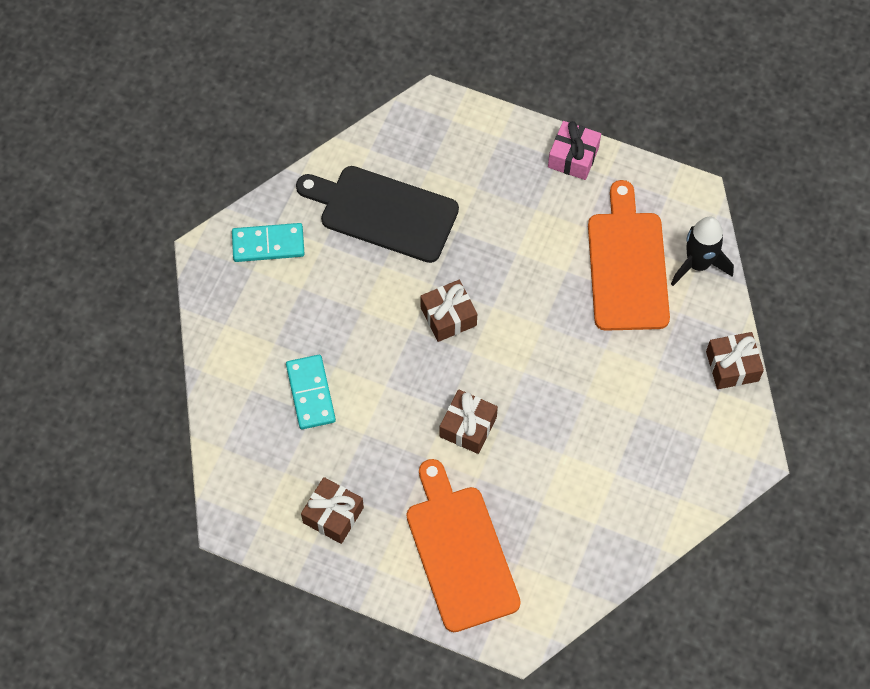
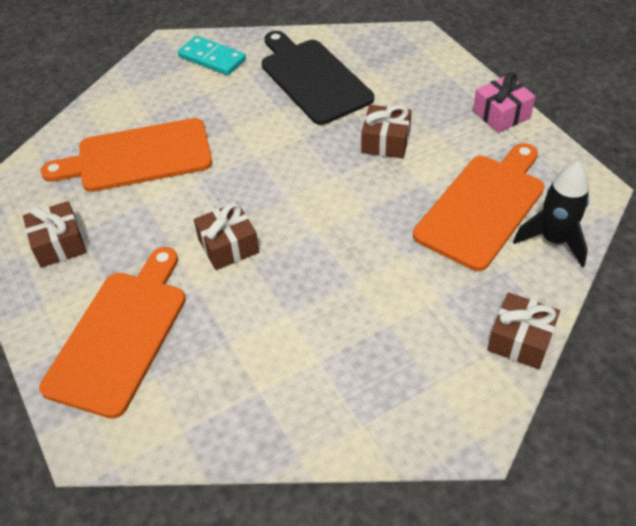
camera: 40 degrees right, 15 degrees down
turquoise domino [286,355,336,429] -> orange cutting board [41,118,212,192]
brown gift [420,280,477,342] -> brown gift moved to [361,105,412,158]

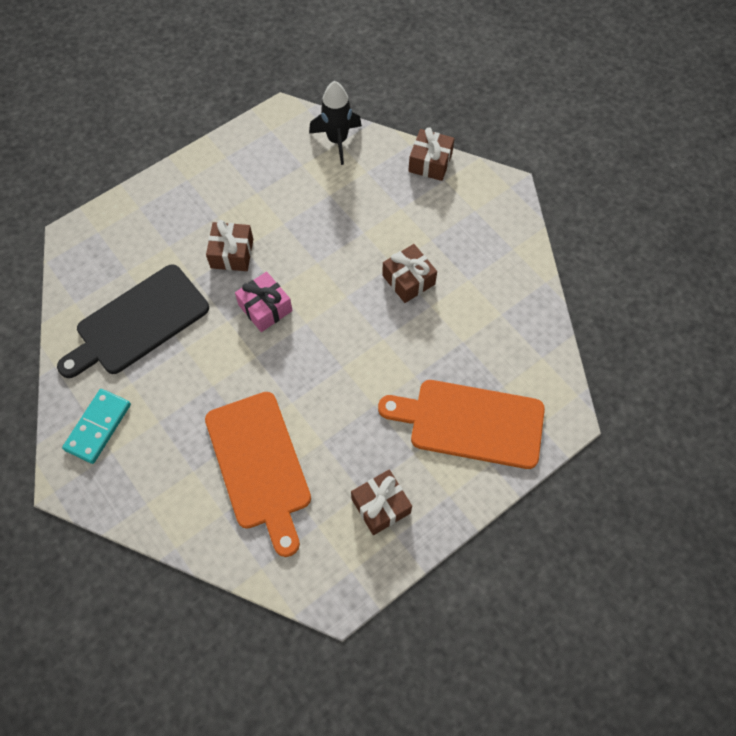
camera: 100 degrees left, 15 degrees up
brown gift [194,202,259,270] -> brown gift moved to [382,244,437,303]
orange cutting board [413,143,544,271] -> none
pink gift [473,72,536,133] -> pink gift moved to [235,272,292,332]

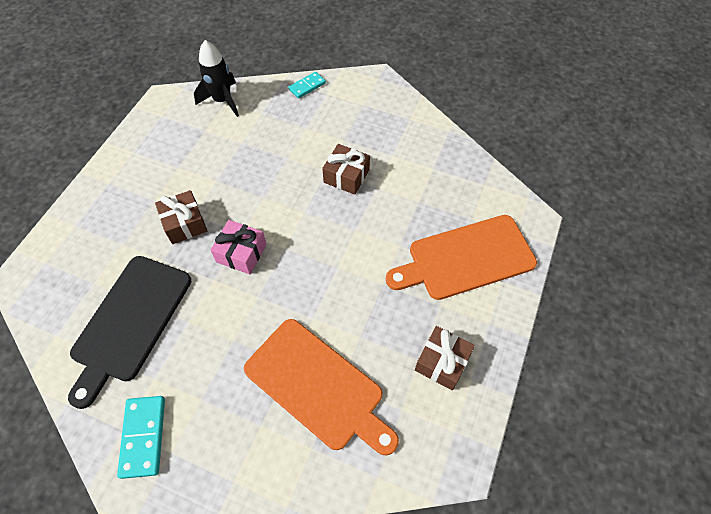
camera: 30 degrees left, 5 degrees down
brown gift [408,127,455,181] -> turquoise domino [288,72,326,99]

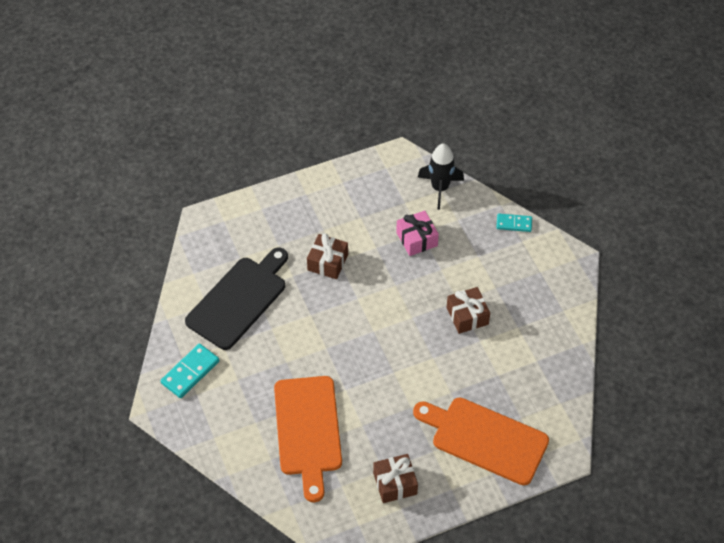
camera: 45 degrees right, 5 degrees down
black cutting board [68,256,191,409] -> black cutting board turned 150 degrees clockwise [185,248,288,350]
pink gift [211,220,267,274] -> pink gift moved to [396,211,439,256]

